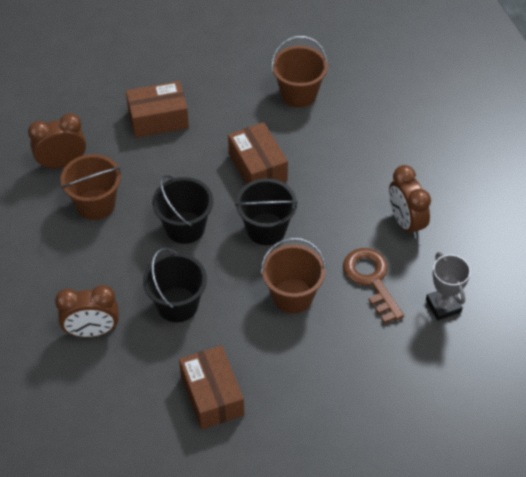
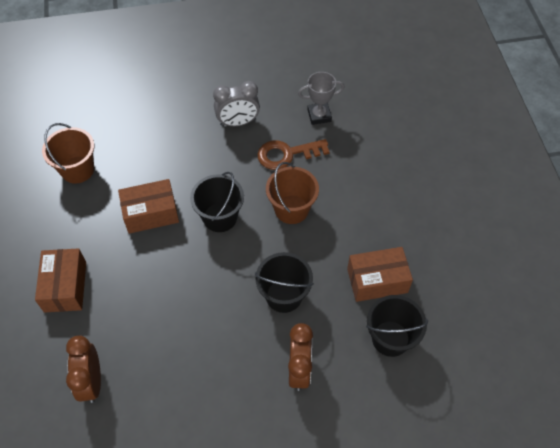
camera: 80 degrees left, 5 degrees up
brown bucket [61,154,121,220] -> none
black bucket [152,175,213,244] -> black bucket moved to [366,295,428,357]
brown clock [389,165,431,239] -> grey clock [213,81,260,126]

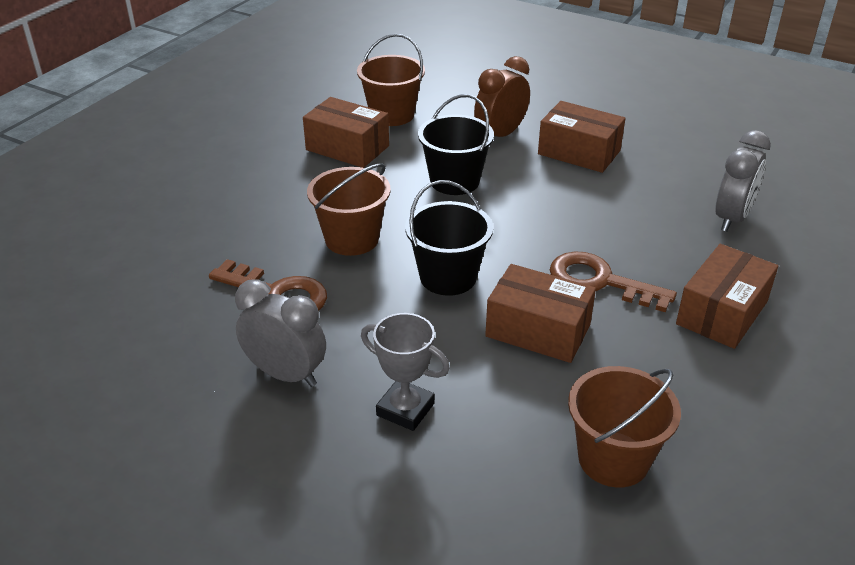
camera: 140 degrees left, 20 degrees down
brown clock [66,336,101,403] -> grey clock [715,130,771,232]
grey trophy [298,72,345,125] -> grey trophy moved to [361,313,450,431]
black bucket [366,295,428,357] -> brown bucket [357,34,425,126]
none -> brown box [538,101,626,173]
none -> brown key [550,251,677,312]

